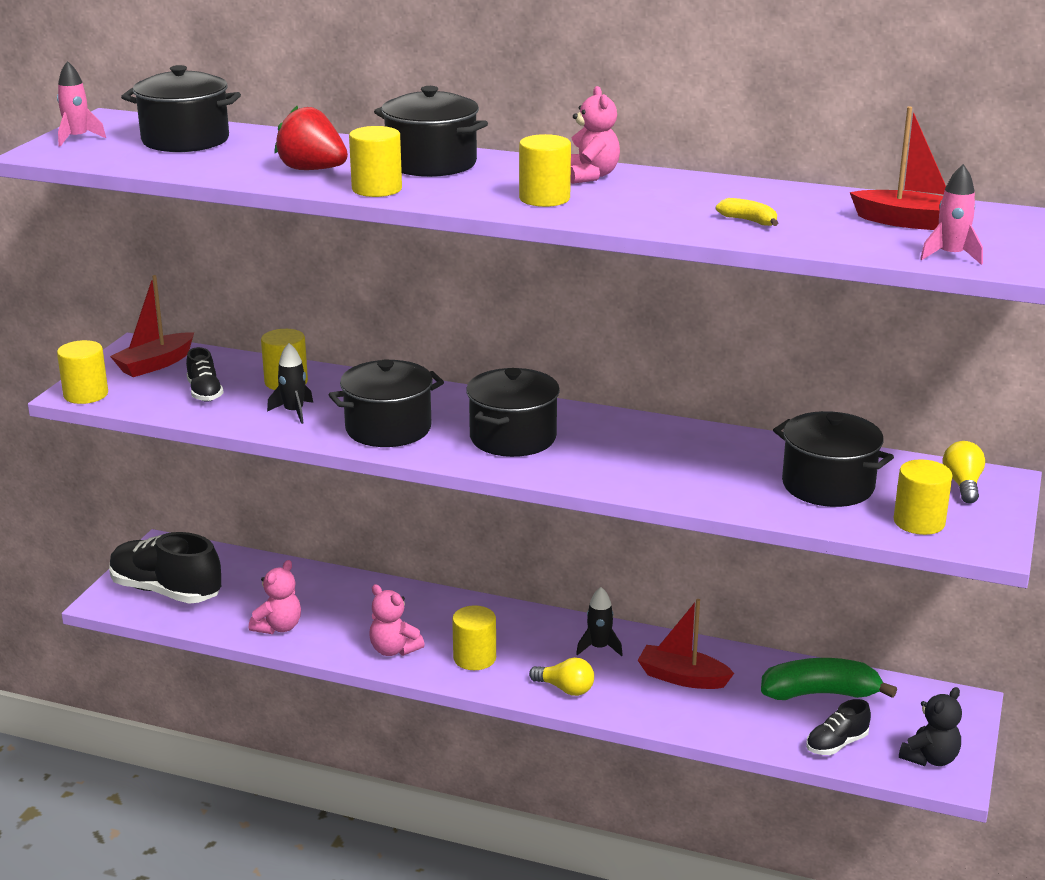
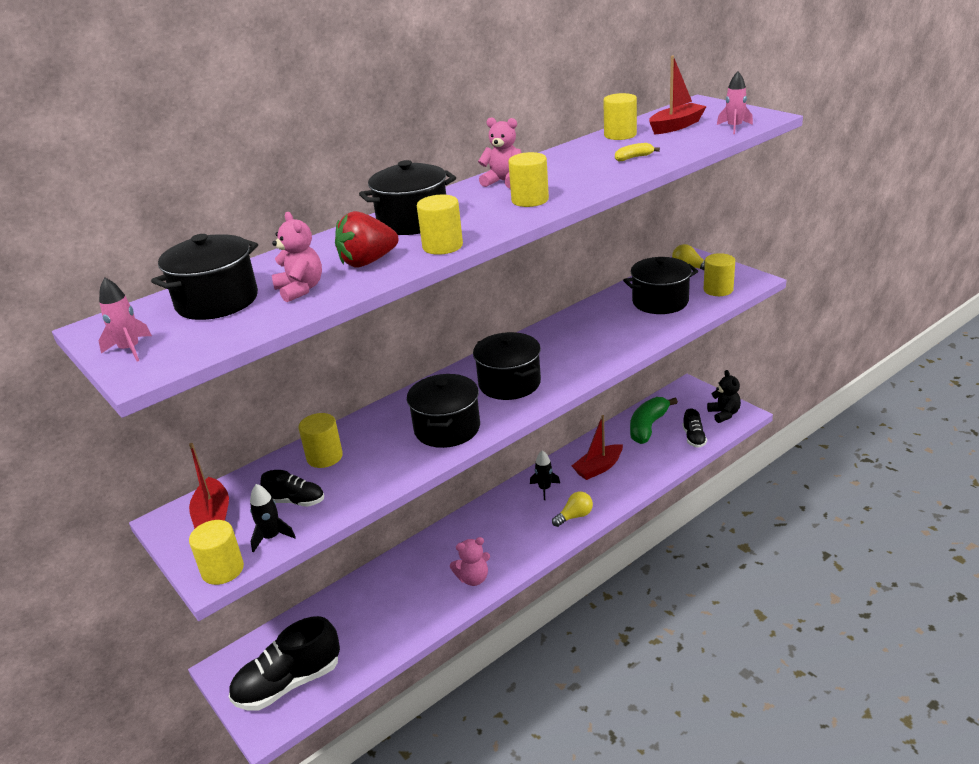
camera: 55 degrees left, 5 degrees up
pink teddy bear [249,560,301,634] -> pink teddy bear moved to [272,212,322,302]
black rocket [267,343,313,424] -> black rocket moved to [250,484,296,553]
yellow cylinder [452,605,496,670] -> yellow cylinder moved to [603,93,637,140]

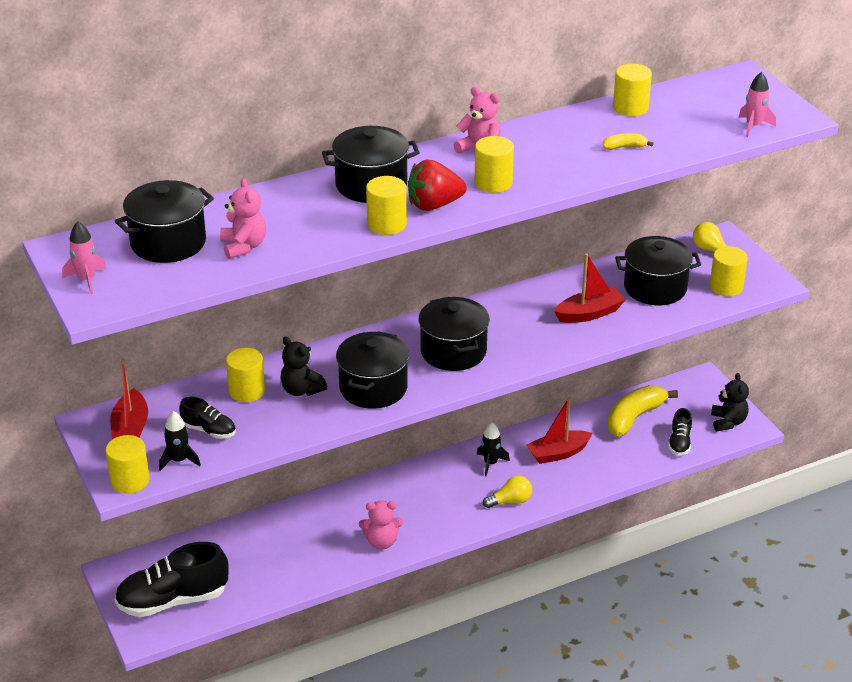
camera: 10 degrees right, 5 degrees up
red strawberry [335,211,398,268] -> red strawberry moved to [408,159,467,211]
green banana [630,397,678,444] -> yellow banana [607,385,678,437]
red boat [649,56,707,135] -> red boat moved to [554,253,626,323]
none -> black teddy bear [281,336,327,396]

